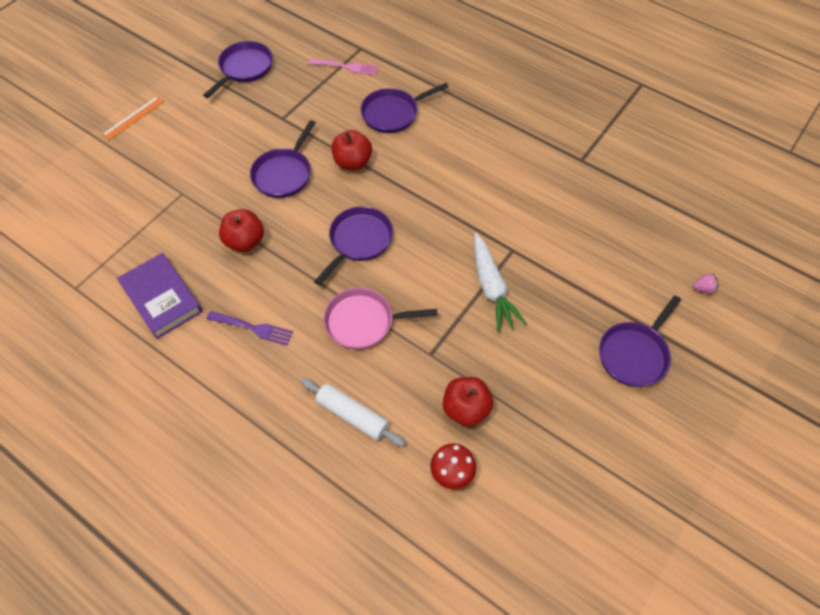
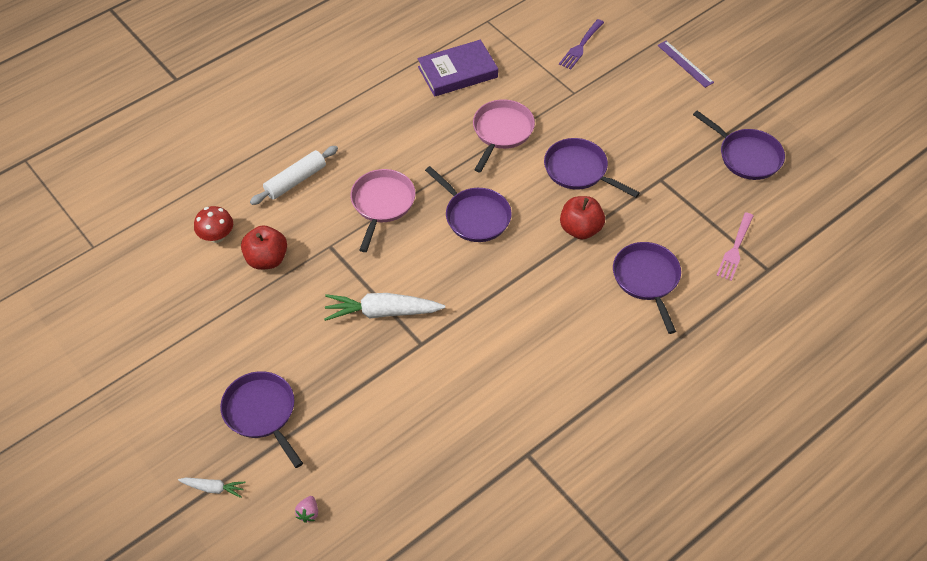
camera: 105 degrees right, 5 degrees down
orange ruler [102,97,164,141] -> purple ruler [657,41,714,88]
purple fork [207,311,293,345] -> purple fork moved to [559,19,604,69]
red apple [219,209,264,252] -> pink pan [473,99,535,173]
none -> white carrot [178,478,246,498]

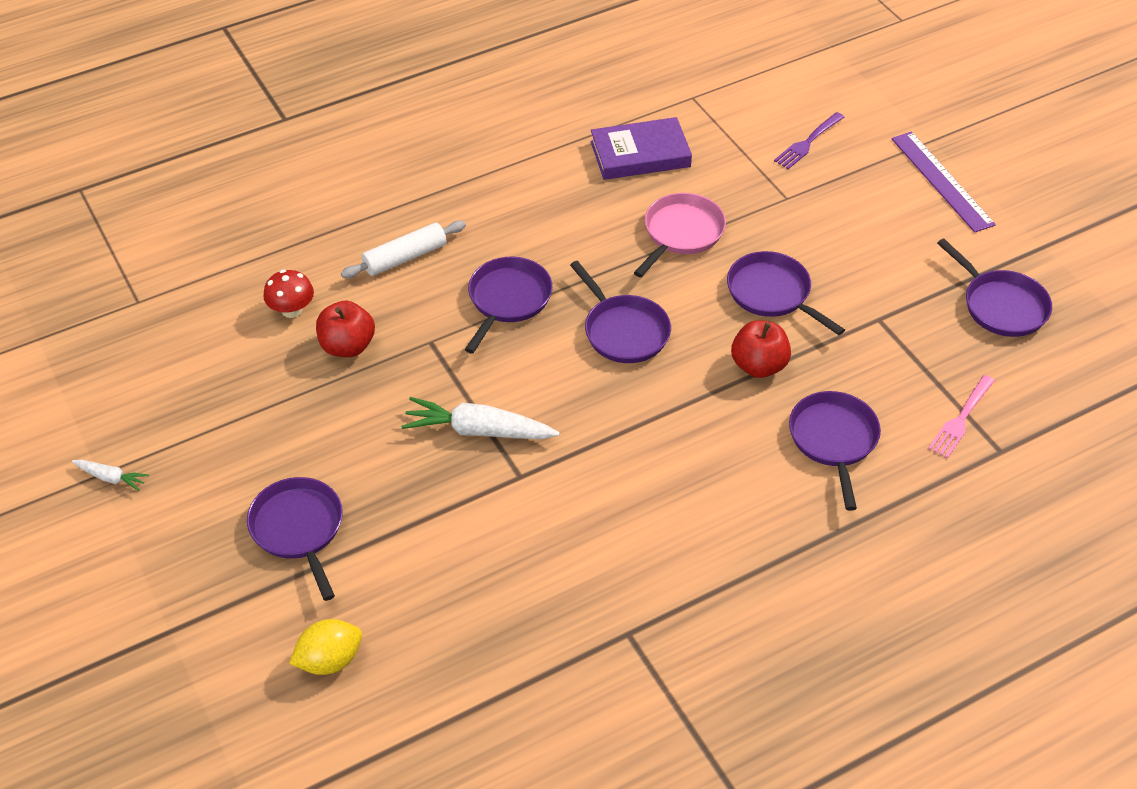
camera: 10 degrees right, 5 degrees down
white carrot [178,478,246,498] -> white carrot moved to [72,460,149,491]
pink strawberry [295,496,318,523] -> yellow lemon [289,619,362,675]
pink pan [351,169,415,252] -> purple pan [465,257,553,353]
purple ruler [657,41,714,88] -> purple ruler [891,131,996,233], size x1.57

